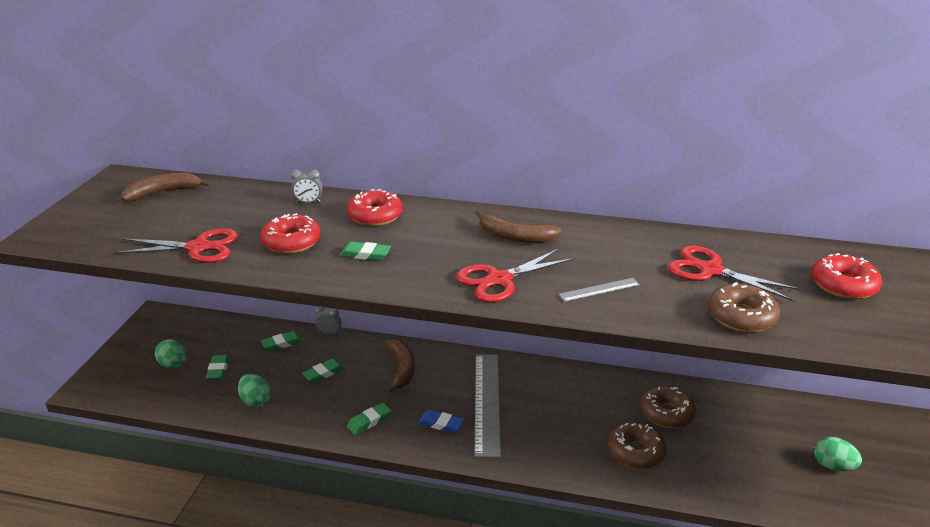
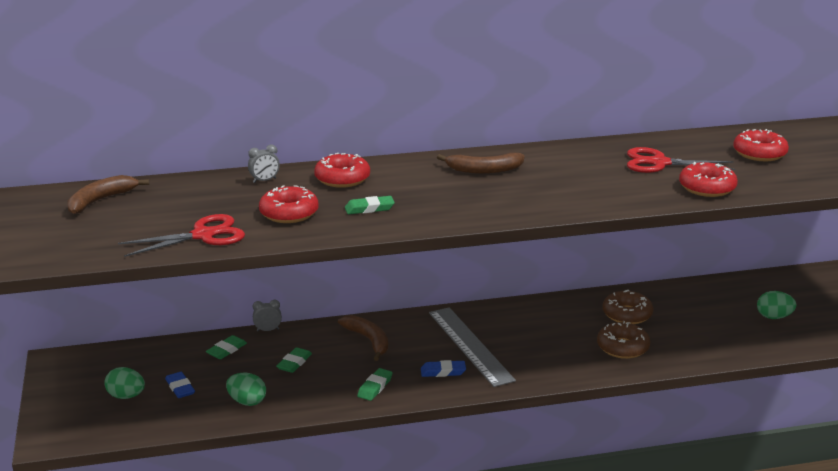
camera: 25 degrees left, 5 degrees down
green eraser [206,355,229,380] -> blue eraser [165,372,195,398]
red scissors [456,249,575,303] -> none
grey ruler [558,278,640,302] -> none
brown donut [708,282,780,333] -> red donut [679,162,738,197]

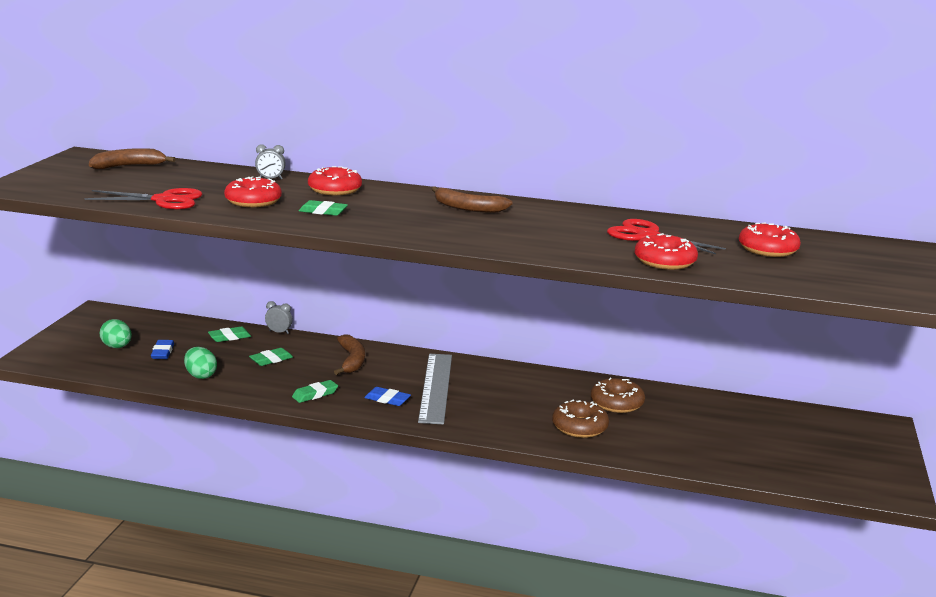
camera: 25 degrees right, 5 degrees down
green egg [757,291,796,319] -> none

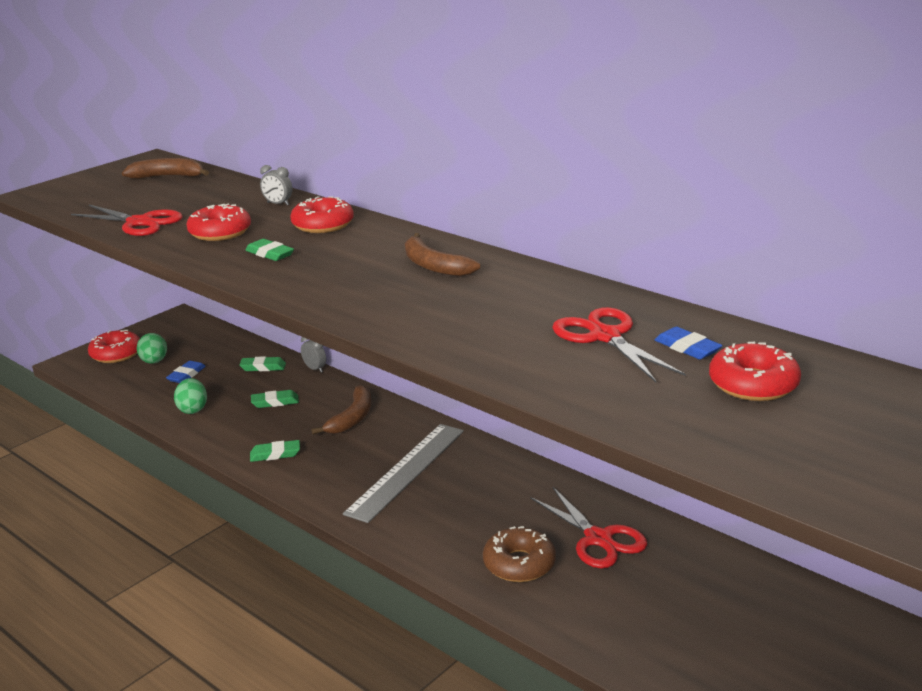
camera: 30 degrees right, 5 degrees up
blue eraser [364,387,411,406] -> blue eraser moved to [655,327,723,359]
brown donut [591,378,645,413] -> red scissors [530,486,647,569]
red donut [635,233,698,270] -> red donut moved to [88,330,140,363]

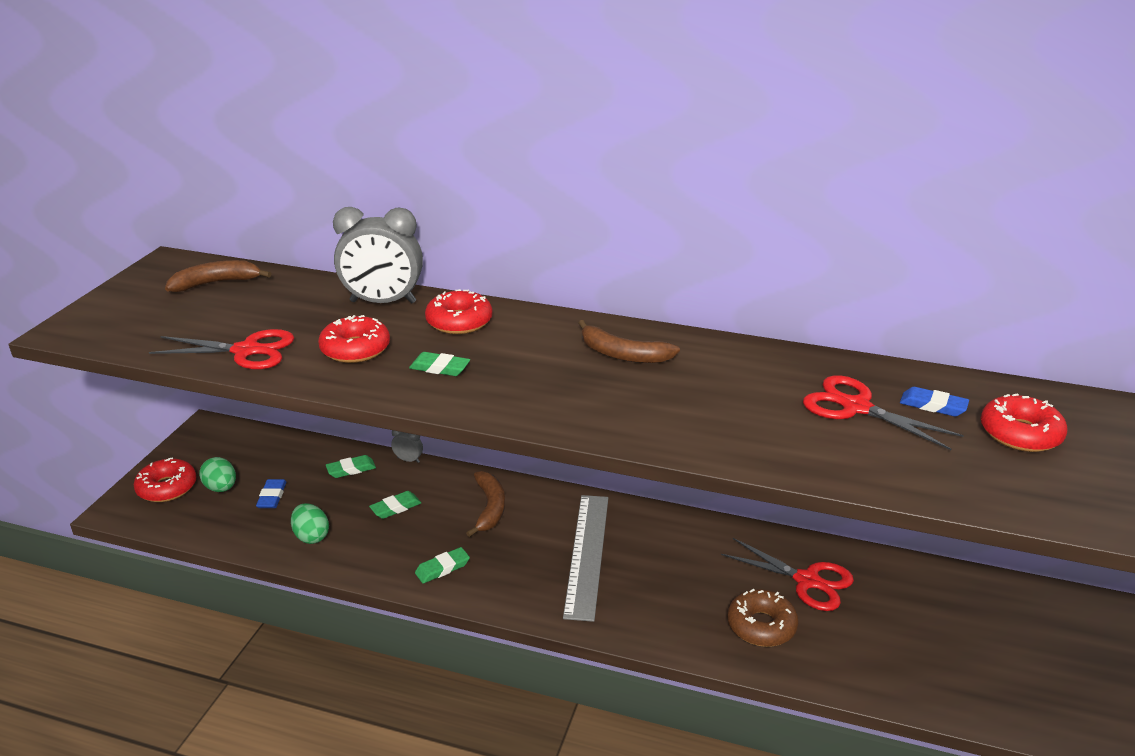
camera: 25 degrees left, 5 degrees up
grey clock [260,165,292,206] -> grey clock [333,207,423,303], size x2.34

